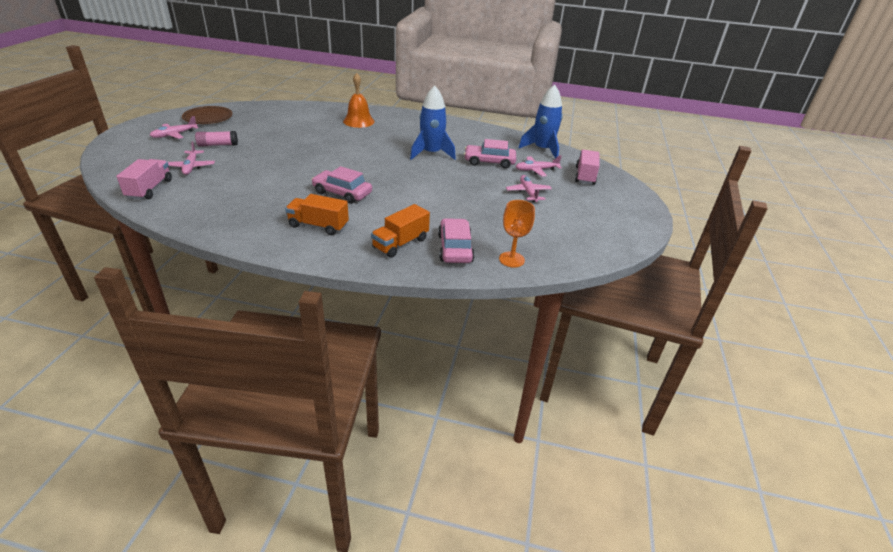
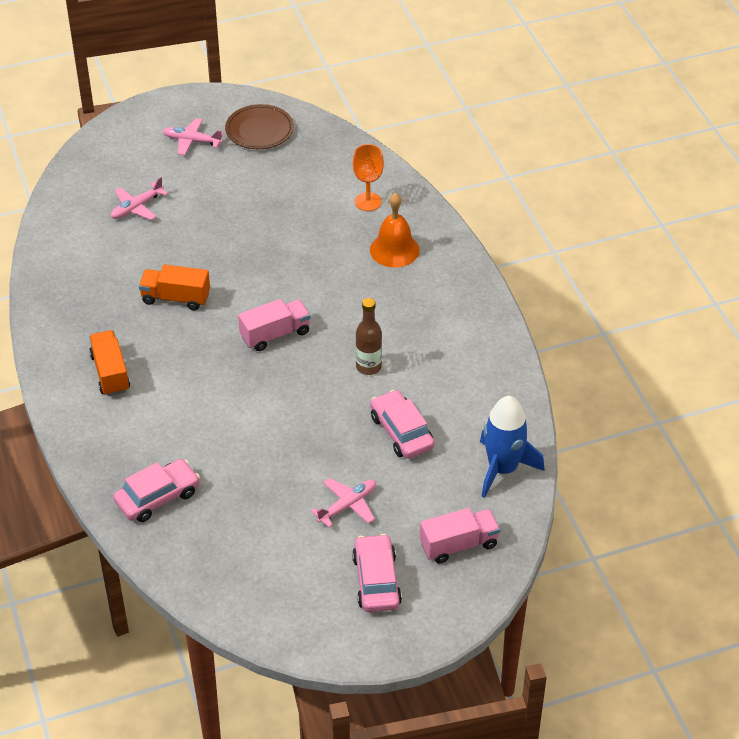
camera: 60 degrees right, 10 degrees up
pink truck [116,159,172,200] -> pink truck moved to [238,299,311,351]
pink glue stick [195,131,238,147] -> none
pink car [311,166,372,204] -> pink car moved to [352,534,402,612]
orange truck [371,204,430,258] -> orange truck moved to [139,264,210,310]
blue rocket [410,85,456,160] -> brown bottle [356,298,382,375]
orange goblet [499,200,535,268] -> orange goblet moved to [353,144,384,211]
pink plane [516,155,562,177] -> none

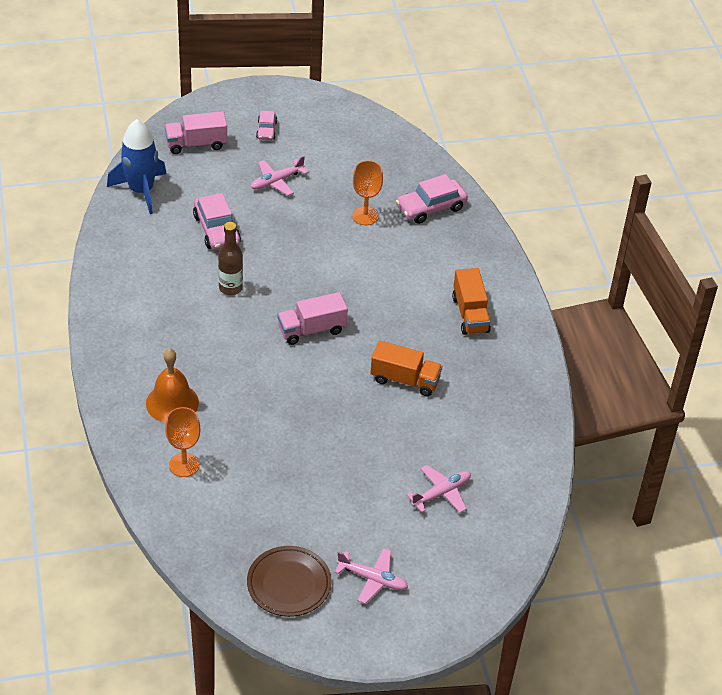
camera: 175 degrees left, 0 degrees up
pink car [352,534,402,612] -> pink car [256,111,277,140], size x0.58
none -> orange goblet [352,160,383,225]

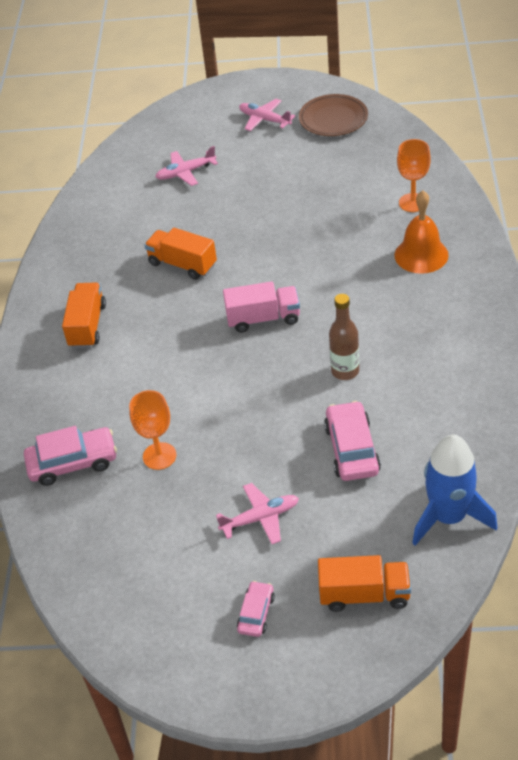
camera: 160 degrees left, 0 degrees up
pink truck [165,111,227,154] -> orange truck [318,555,411,612]

